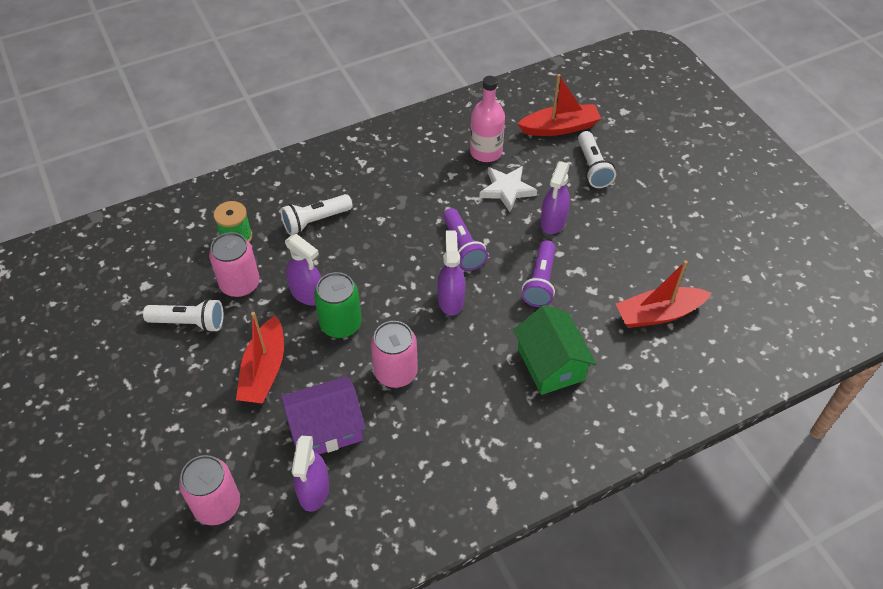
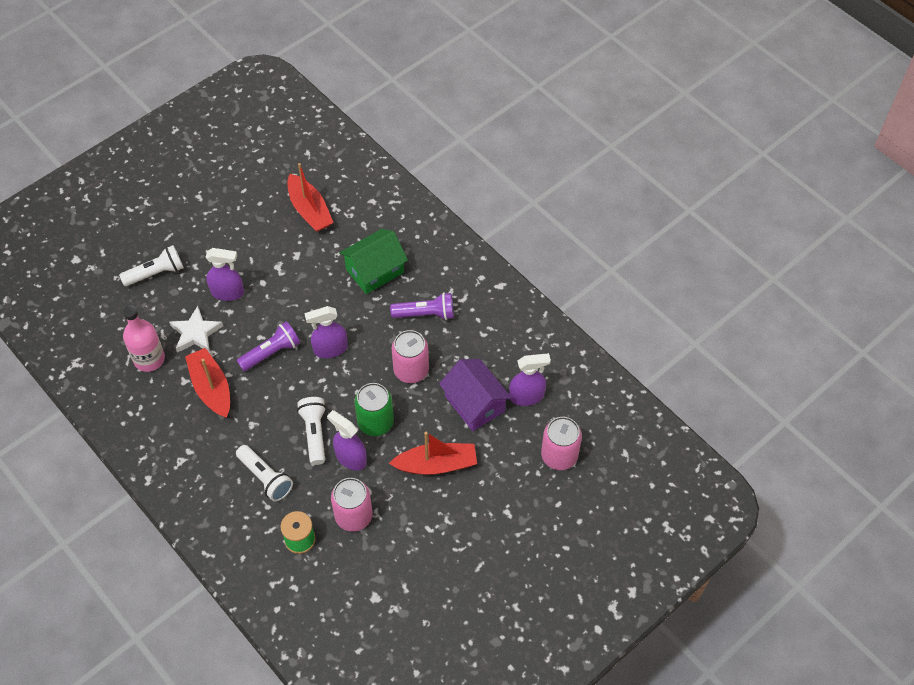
camera: 105 degrees left, 5 degrees up
white flashlight [143,299,224,332] -> white flashlight moved to [297,397,326,465]
purple spray bottle [285,234,321,306] -> purple spray bottle turned 75 degrees counterclockwise [327,410,367,471]
red boat [518,74,601,136] -> red boat moved to [185,348,230,418]
purple flashlight [522,240,556,307] -> purple flashlight moved to [390,292,454,320]

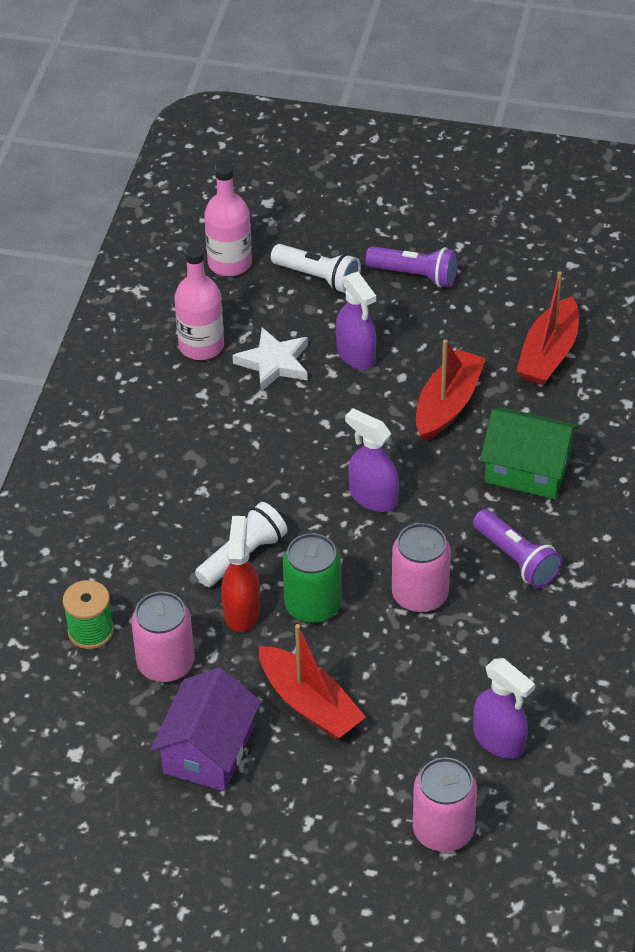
camera: 55 degrees right, 10 degrees down
red boat [185,348,230,418] -> red boat moved to [416,340,486,441]
purple flashlight [236,321,300,371] -> purple flashlight moved to [365,246,458,287]
white flashlight [236,445,293,502] -> none
purple spray bottle [327,410,367,471] -> red spray bottle [221,516,260,632]
purple house [439,359,512,431] -> purple house moved to [151,667,261,791]
none -> pink bottle [204,161,252,276]

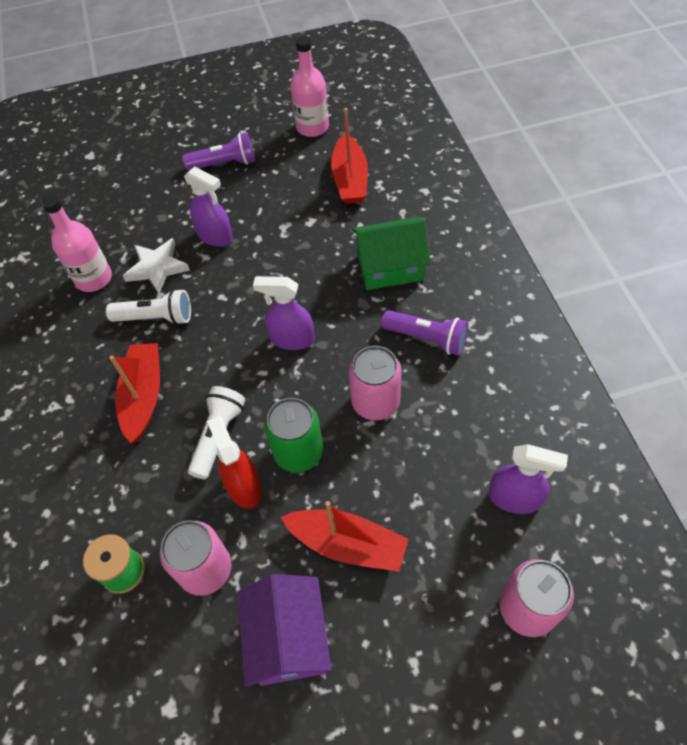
camera: 25 degrees left, 10 degrees up
pink bottle [204,161,252,276] -> pink bottle moved to [290,36,329,137]
white flashlight [271,244,361,293] -> white flashlight moved to [106,289,191,325]
red boat [416,340,486,441] -> red boat moved to [109,343,160,443]

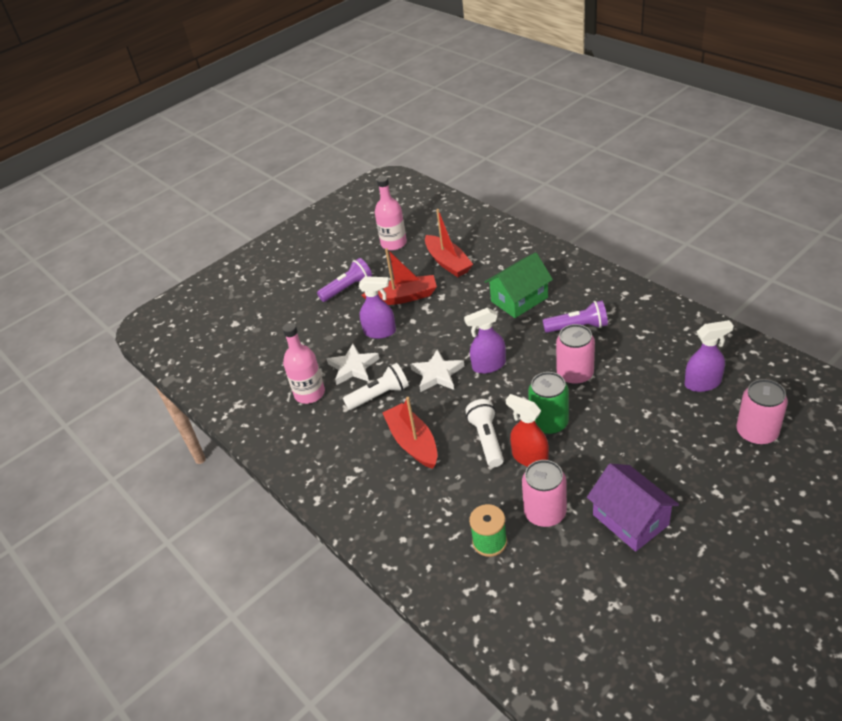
camera: 25 degrees left, 15 degrees down
red boat [281,501,408,572] -> red boat moved to [361,248,437,305]
none -> white star [410,349,464,392]

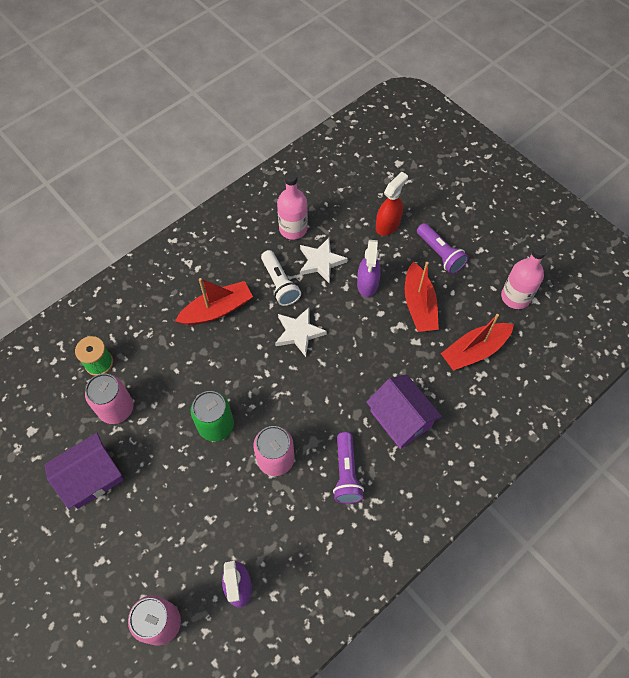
camera: 85 degrees right, 20 degrees up
purple spray bottle [464,308,506,374] -> none
white flashlight [465,399,504,467] -> none
green house [485,252,553,318] -> purple house [366,374,442,449]
red spray bottle [505,394,549,467] -> red spray bottle moved to [376,172,408,236]

